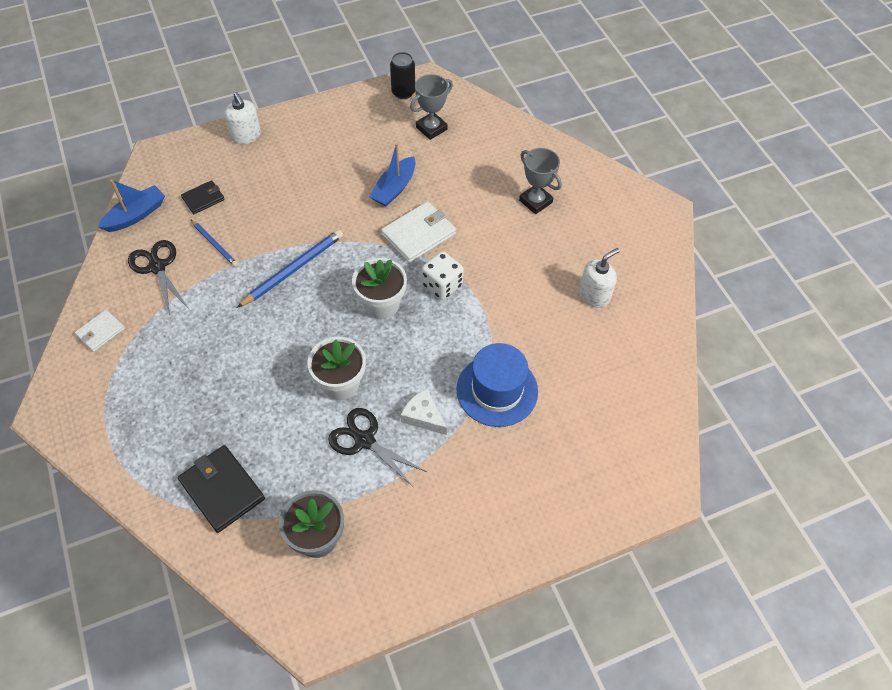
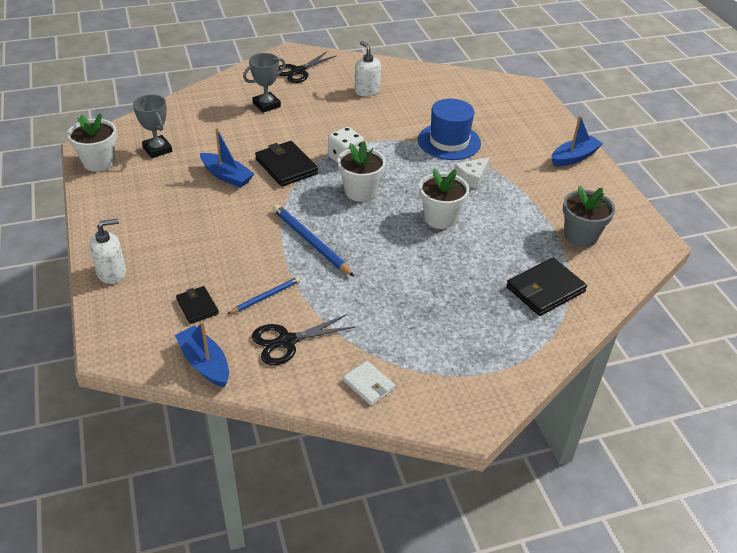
camera: 85 degrees left, 15 degrees down
black scissors [328,408,427,487] -> black scissors moved to [278,52,337,83]
white wallet [381,201,456,263] -> black wallet [255,141,319,187]
black can [390,52,415,99] -> white flower pot [67,113,117,172]
none -> blue boat [551,115,603,166]

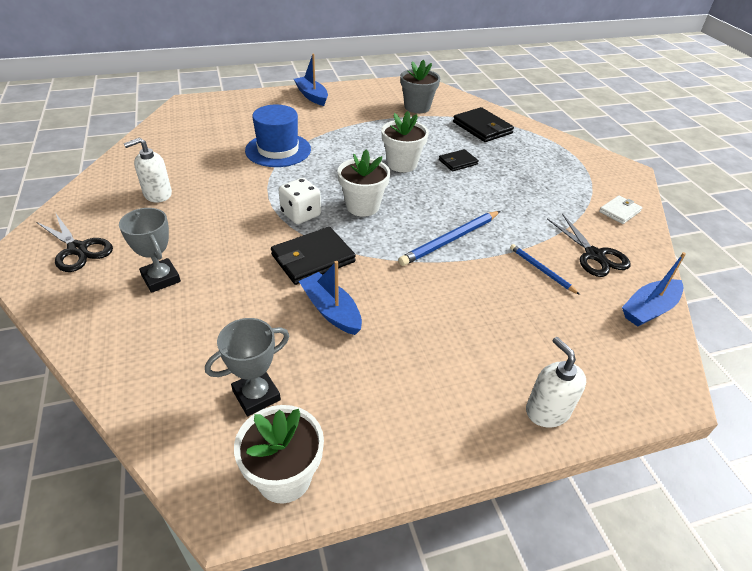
camera: 90 degrees left, 0 degrees up
black wallet [176,286,219,324] -> black wallet moved to [439,149,479,171]
blue boat [200,128,255,188] -> blue boat turned 75 degrees counterclockwise [299,261,362,335]
white cheese [454,157,490,189] -> none

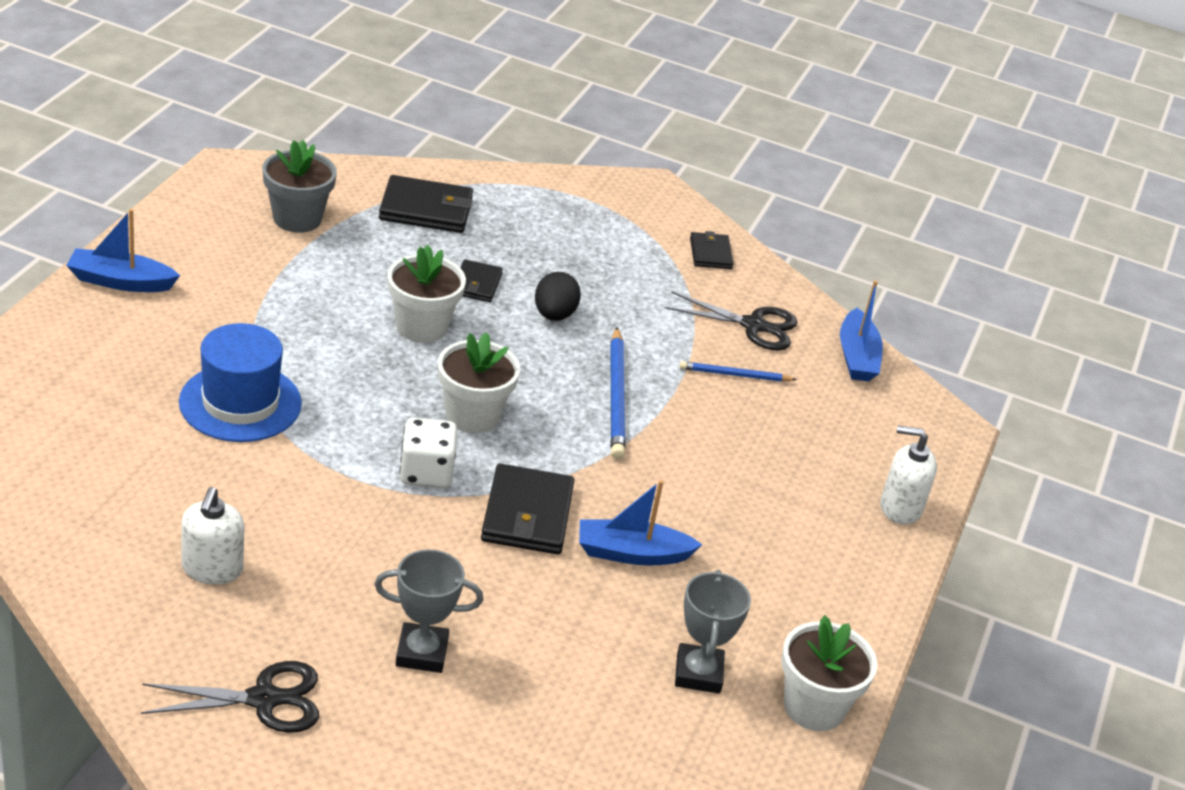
camera: 55 degrees left, 5 degrees down
white wallet [599,195,642,224] -> black wallet [690,231,734,269]
none -> black egg [535,272,581,321]

